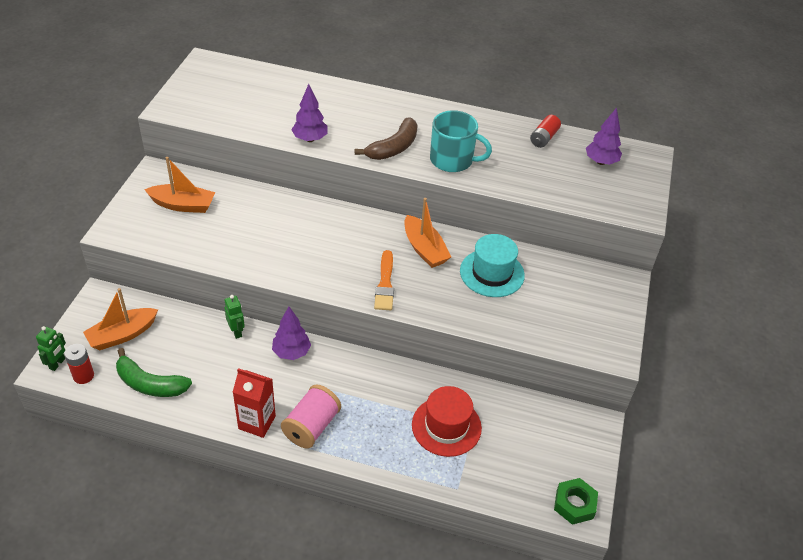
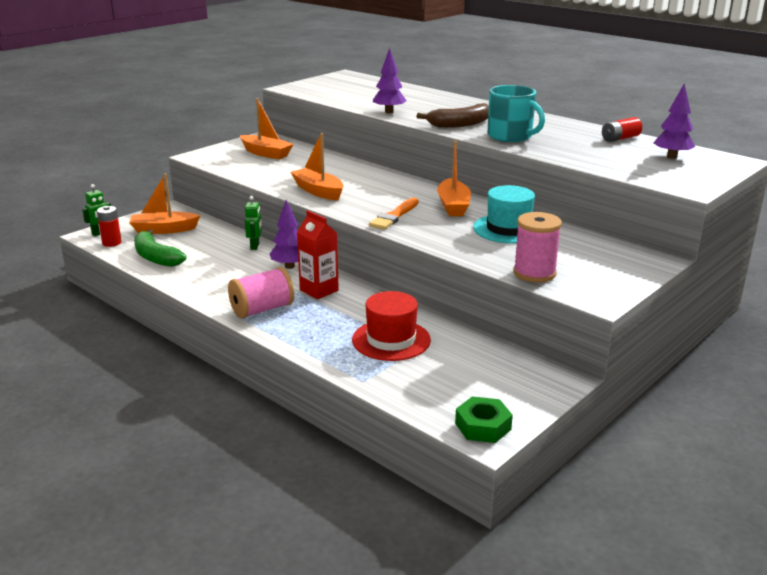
camera: 30 degrees right, 20 degrees down
red carton [233,368,276,438] -> red carton moved to [297,210,339,299]
none -> orange boat [291,133,343,200]
none -> pink spool [513,212,562,283]

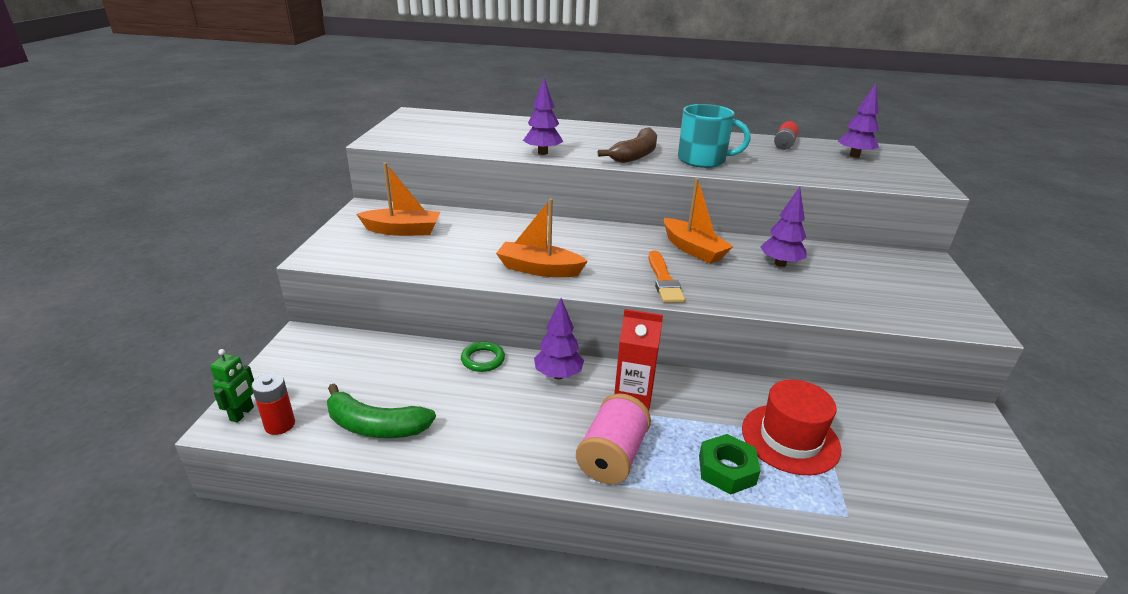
camera: 35 degrees left, 5 degrees up
orange boat [129,173,201,234] -> none
green robot [245,196,262,250] -> green ring [461,342,505,372]
green nut [455,396,513,443] -> green nut moved to [699,434,760,495]
turquoise hat [473,185,535,244] -> purple tree [760,187,807,267]
pink spool [513,212,562,283] -> none

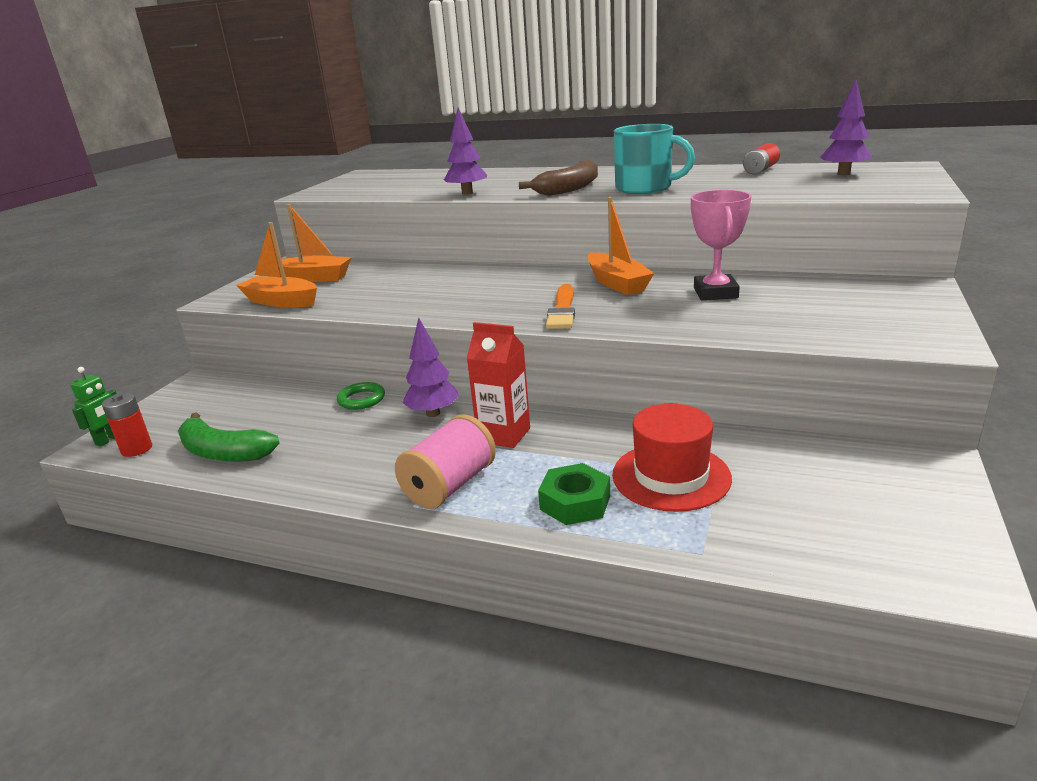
camera: 15 degrees right, 5 degrees down
orange boat [496,198,588,277] -> orange boat moved to [236,222,317,307]
purple tree [760,187,807,267] -> pink trophy [691,190,751,300]

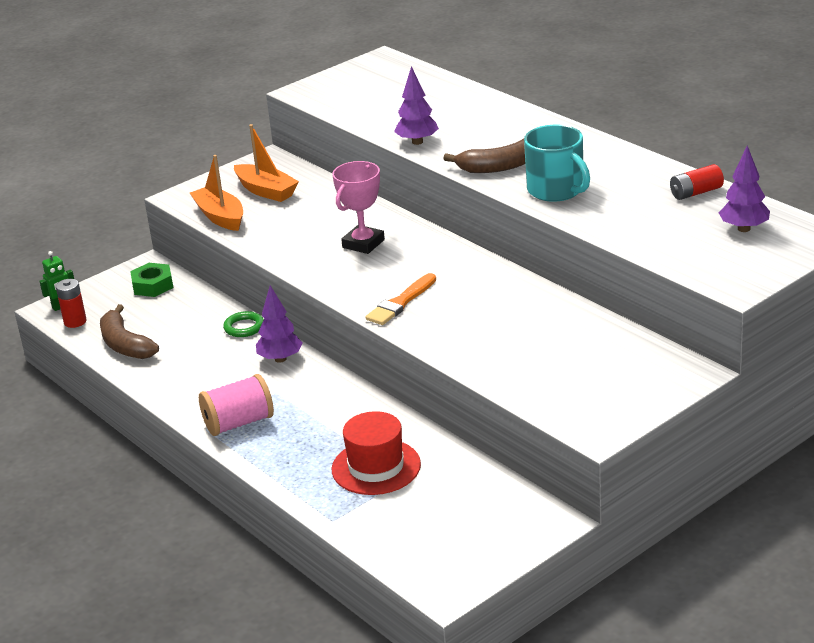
camera: 30 degrees right, 5 degrees up
green banana [178,413,280,462] -> brown banana [100,304,159,359]
red carton [467,322,530,448] -> none
green nut [538,463,610,525] -> green nut moved to [130,263,173,297]
orange boat [587,197,654,295] -> none
pink trophy [691,190,751,300] -> pink trophy moved to [332,161,385,254]

